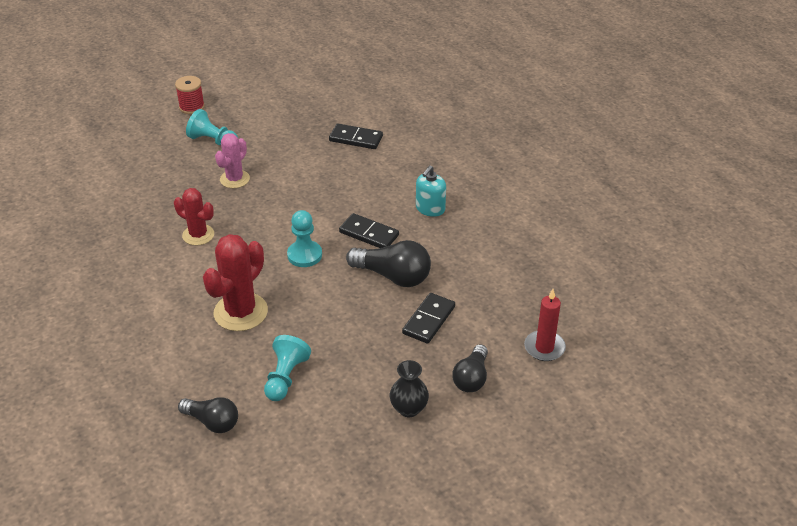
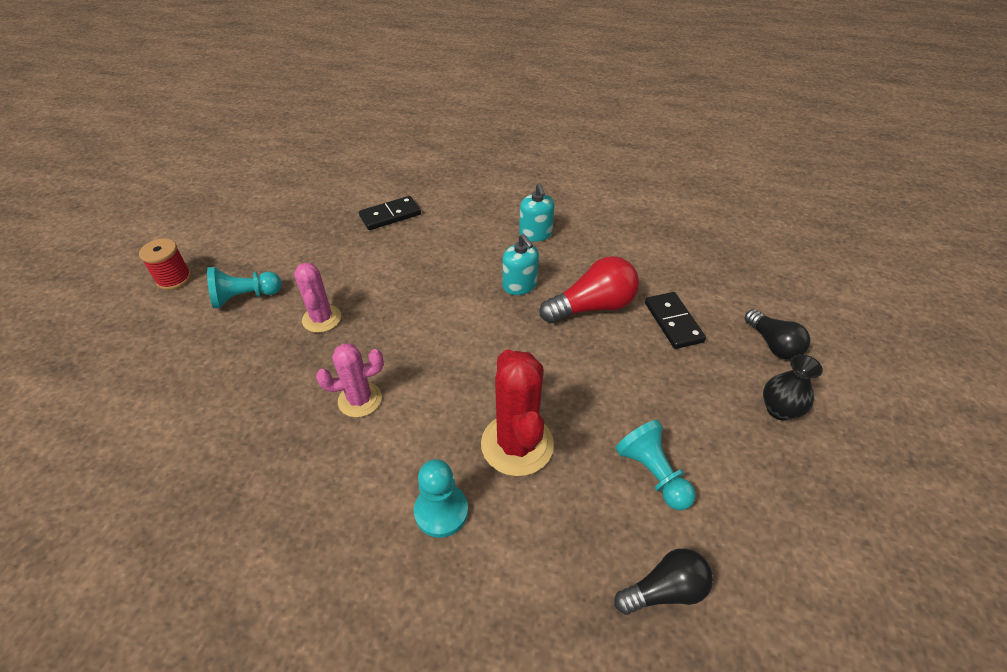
camera: 45 degrees left, 5 degrees up
red cactus [174,188,214,245] -> pink cactus [316,343,384,417]
turquoise pawn [287,210,322,267] -> turquoise pawn moved to [414,459,468,538]
black domino [339,213,399,248] -> turquoise soap dispenser [502,234,539,295]
black light bulb [346,240,431,287] -> red light bulb [540,256,639,323]
red candle [524,289,566,361] -> none

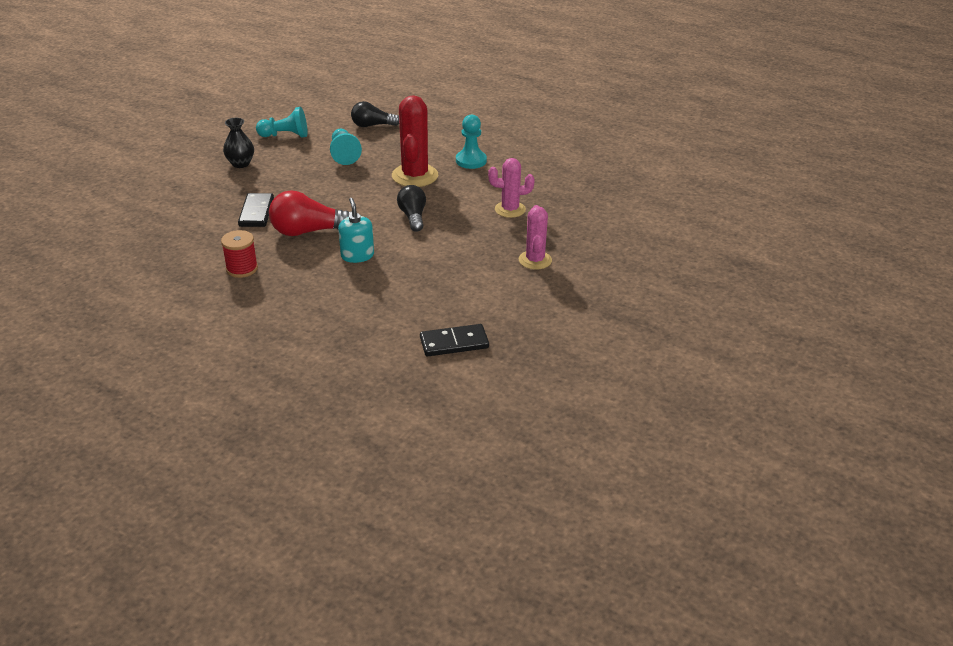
camera: 165 degrees left, 10 degrees down
red spool [139,239,191,290] -> red spool moved to [221,230,258,278]
turquoise pawn [207,267,282,308] -> turquoise pawn moved to [256,107,308,138]
turquoise soap dispenser [519,183,555,242] -> none
black light bulb [745,309,810,360] -> black light bulb moved to [397,185,426,232]

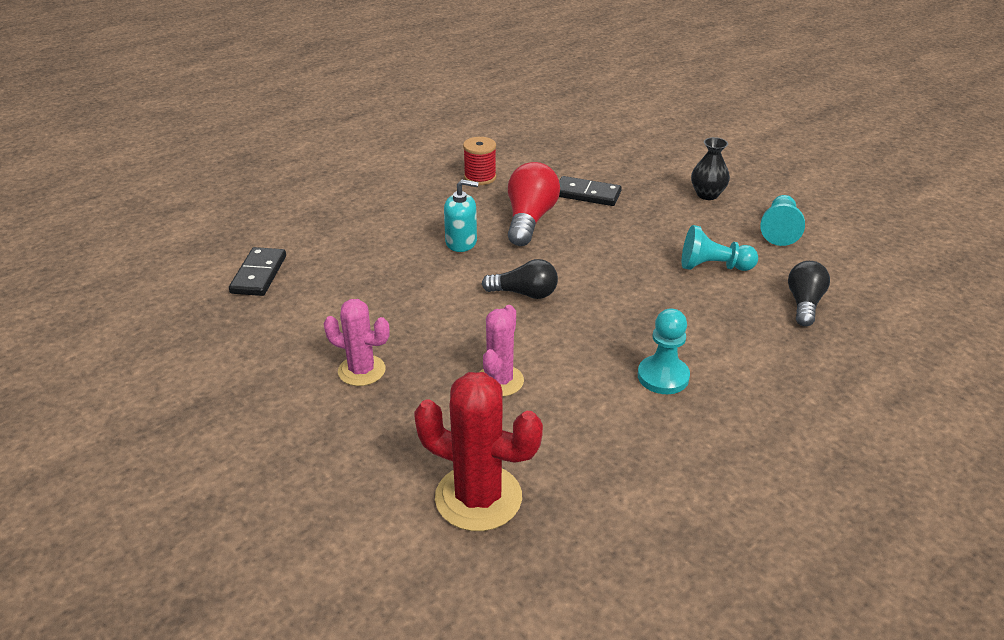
camera: 110 degrees right, 0 degrees up
red cactus [392,95,438,187] -> red cactus moved to [414,372,543,531]

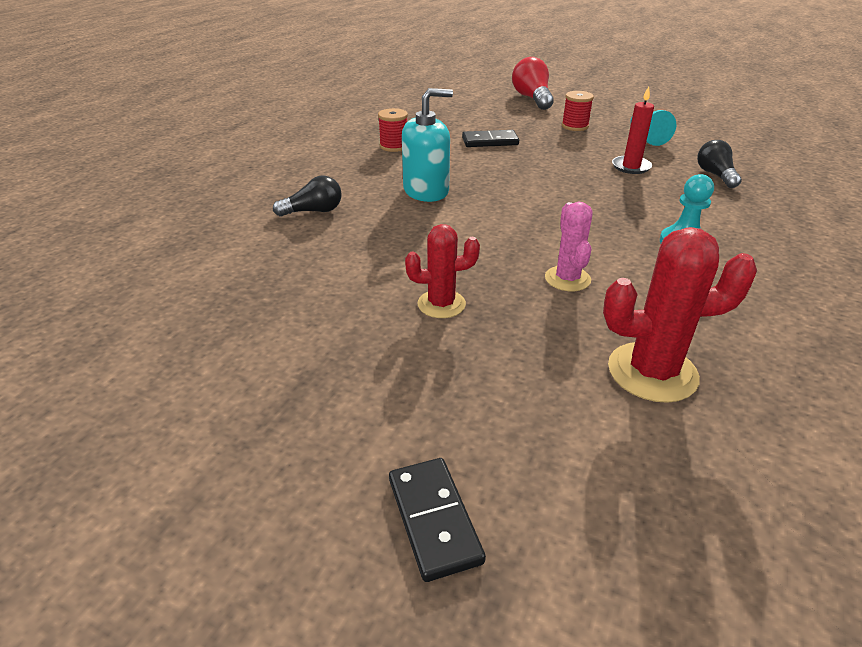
camera: 25 degrees left, 0 degrees up
black domino [229,247,286,296] -> black domino moved to [389,458,486,582]
pink cactus [324,299,390,386] -> red cactus [405,224,480,318]
turquoise soap dispenser [444,179,479,252] -> turquoise soap dispenser [402,88,453,202], size x1.52
black light bulb [482,259,558,299] -> black light bulb moved to [273,176,342,217]
red light bulb [508,162,560,246] -> red light bulb moved to [512,57,554,110]
turquoise pawn [682,225,758,271] -> red candle [612,86,654,174]
black vase [691,137,730,200] -> red spool [562,91,594,131]

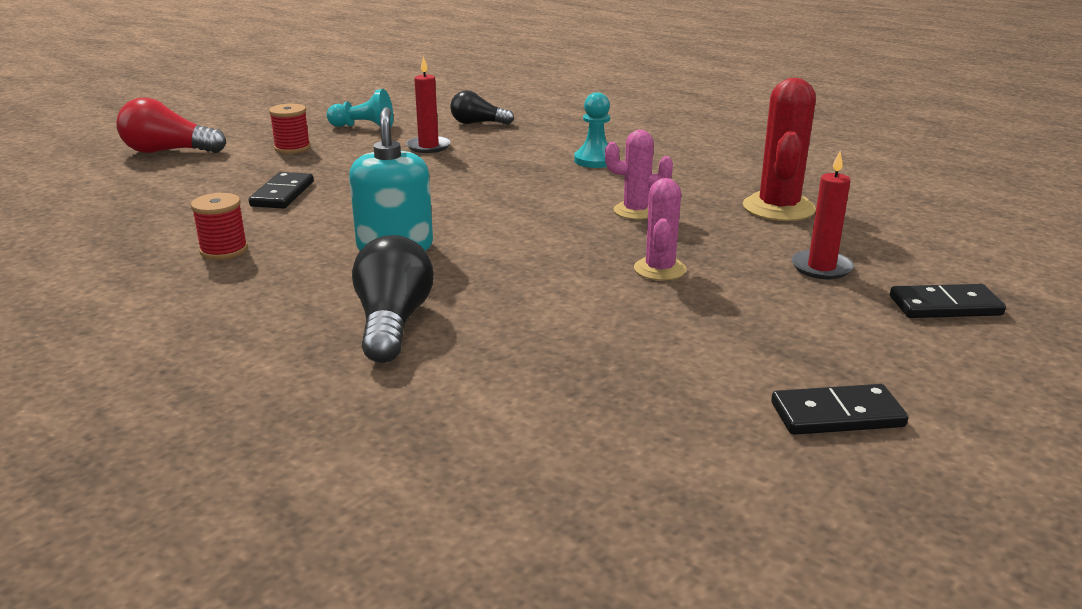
camera: 75 degrees left, 10 degrees down
black light bulb [273,176,342,217] -> black light bulb [352,235,434,363], size x1.50
red cactus [405,224,480,318] -> pink cactus [634,178,687,280]
none -> black domino [771,384,908,435]
none -> red candle [791,151,854,279]

